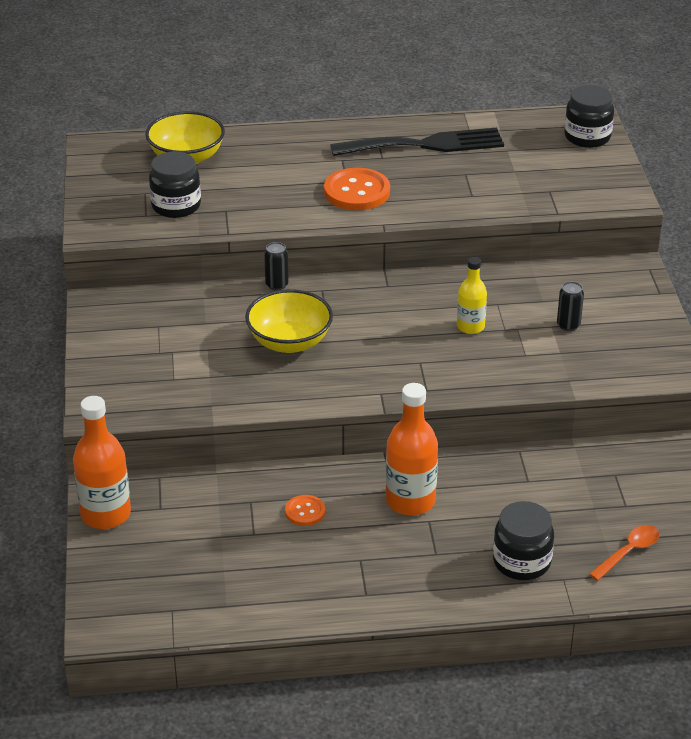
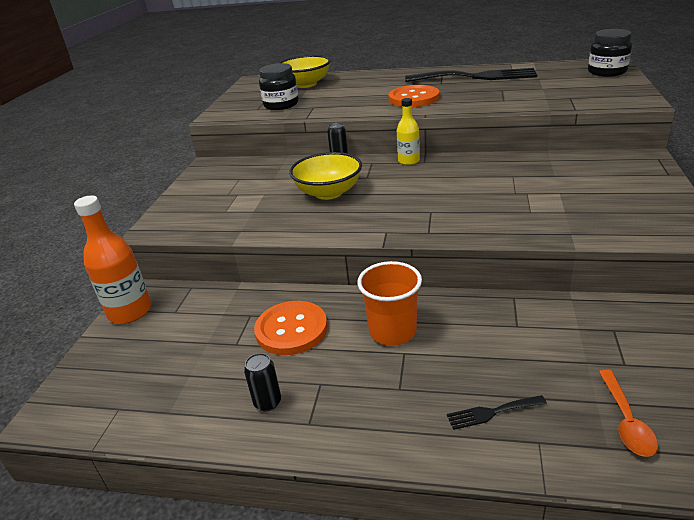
camera: 20 degrees right, 5 degrees down
orange button [285,495,325,526] -> orange button [254,301,328,355], size x1.90
orange bottle [386,383,438,516] -> orange cup [357,261,422,346]
yellow bottle [457,257,487,334] -> yellow bottle moved to [397,98,420,165]
black jar [493,501,554,580] -> black fork [447,395,547,430]
black can [557,281,584,331] -> black can moved to [244,353,281,411]
orange spoon [589,525,660,581] -> orange spoon turned 120 degrees clockwise [599,370,658,457]

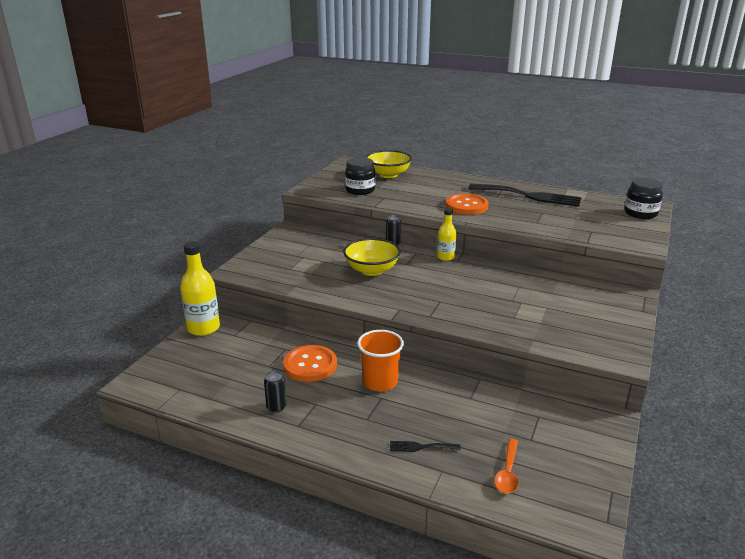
camera: 10 degrees right, 5 degrees down
orange bottle [74,195,152,324] -> yellow bottle [180,241,220,336]

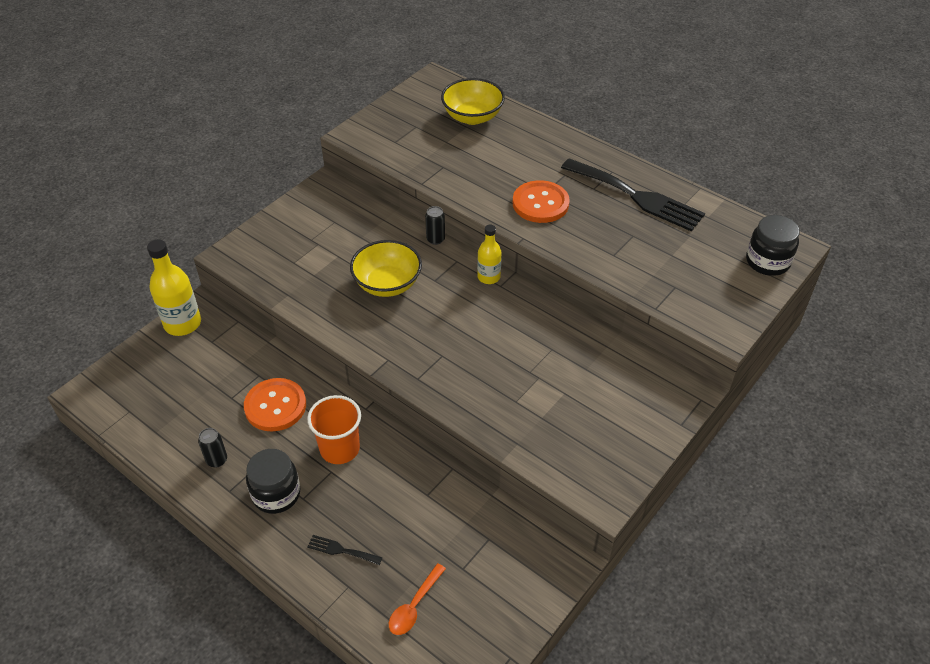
camera: 15 degrees right, 20 degrees up
black jar [345,157,375,195] -> black jar moved to [246,449,300,514]

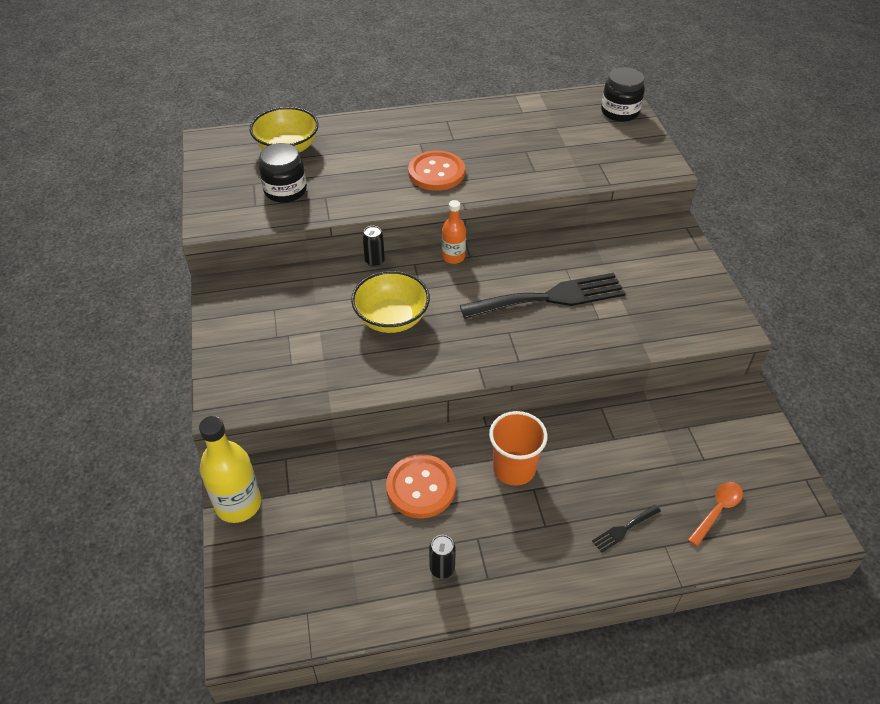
camera: 50 degrees left, 0 degrees up
black jar [246,449,300,514] -> black jar moved to [259,143,307,203]
orange spoon [389,563,446,635] -> orange spoon turned 120 degrees counterclockwise [688,482,743,546]
yellow bottle [477,224,502,284] -> orange bottle [442,200,466,264]
black fork [561,158,705,232] -> black fork moved to [460,273,626,319]

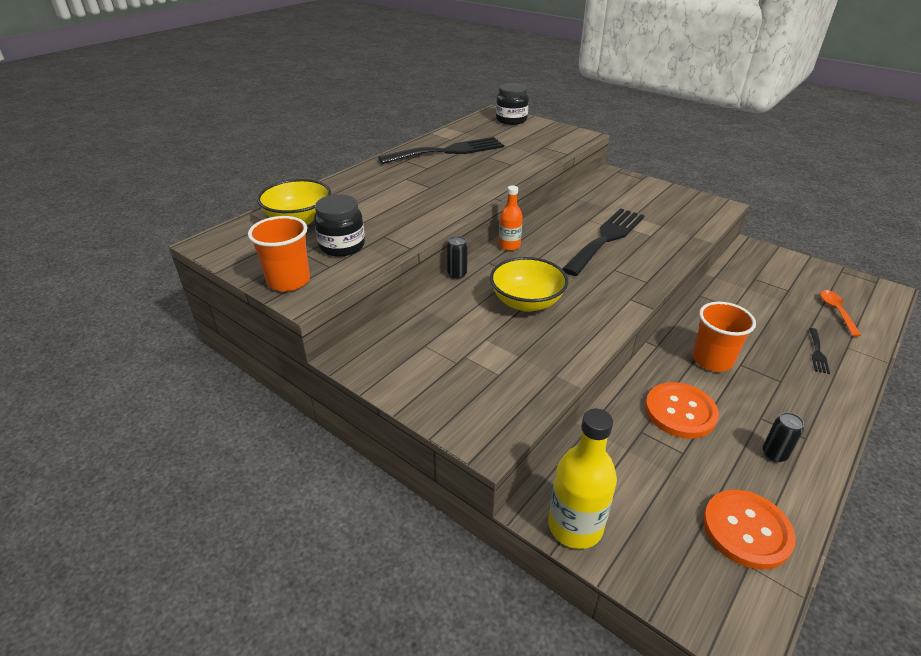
camera: 40 degrees left, 10 degrees down
orange button [408,151,465,191] -> orange button moved to [703,490,796,570]
none -> orange cup [248,216,310,292]
none -> black fork [378,137,504,164]

